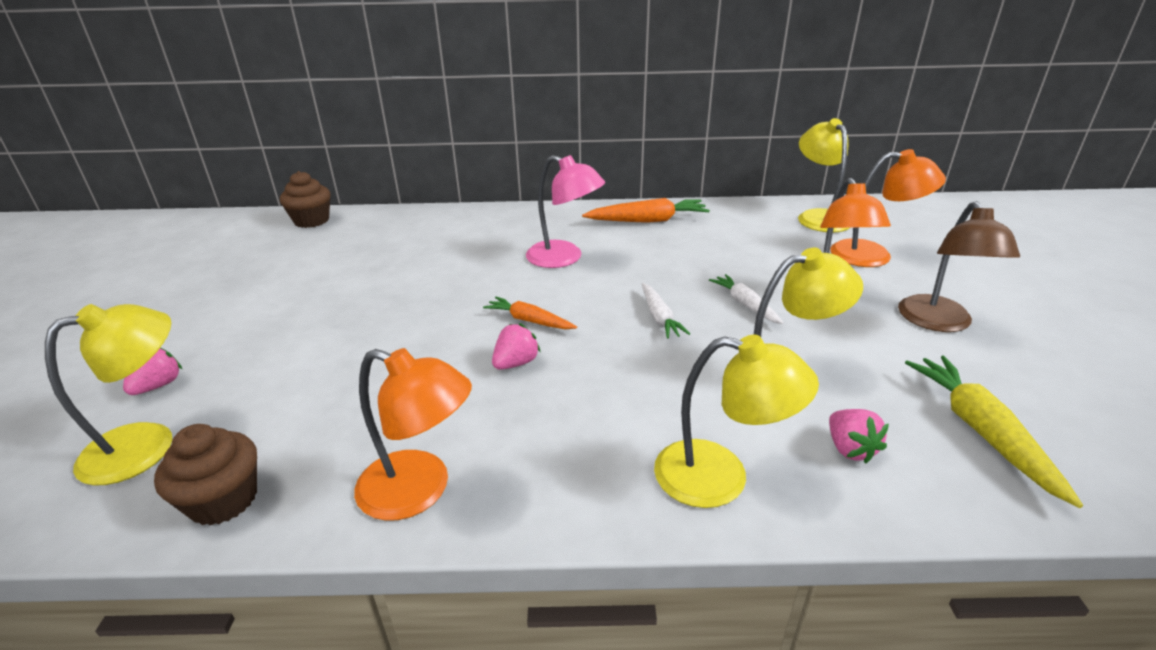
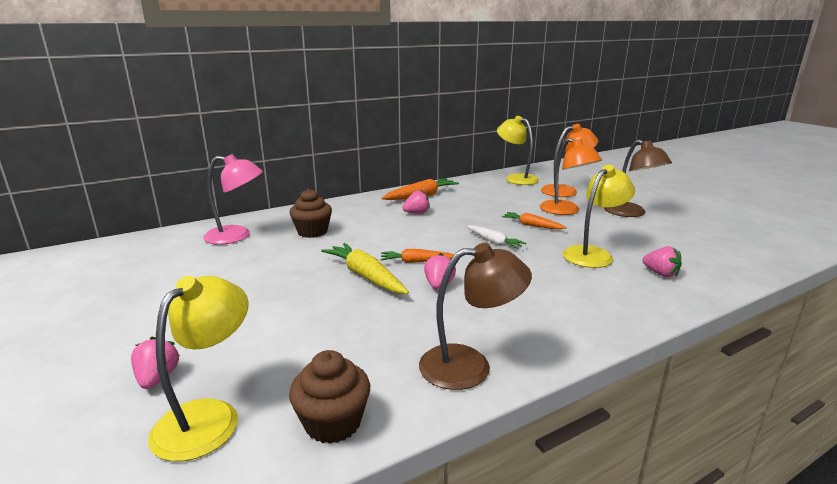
camera: 30 degrees left, 10 degrees down
brown cupcake [280,171,331,228] -> brown cupcake moved to [289,189,332,238]
orange lamp [354,348,472,521] -> brown lamp [419,243,532,390]
pink lamp [526,155,605,268] -> pink lamp moved to [203,154,263,245]
yellow lamp [654,335,819,508] -> none
white carrot [709,274,784,324] -> orange carrot [502,212,567,229]
yellow carrot [905,356,1083,508] -> yellow carrot moved to [321,243,409,294]
none -> pink strawberry [402,190,430,214]

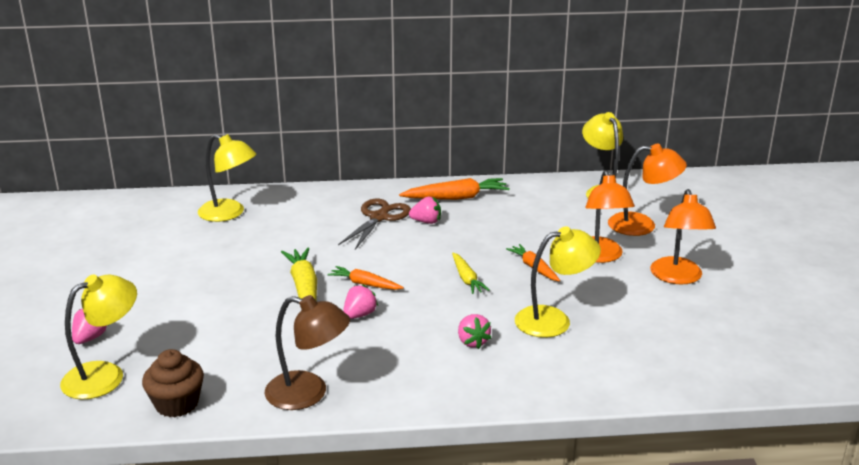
camera: 25 degrees right, 5 degrees up
pink lamp [203,154,263,245] -> yellow lamp [198,134,256,222]
brown cupcake [289,189,332,238] -> none
white carrot [466,225,526,249] -> yellow carrot [452,253,490,294]
brown lamp [604,139,672,217] -> orange lamp [650,189,716,285]
pink strawberry [642,246,682,277] -> pink strawberry moved to [458,314,491,349]
none -> brown scissors [338,199,411,250]

